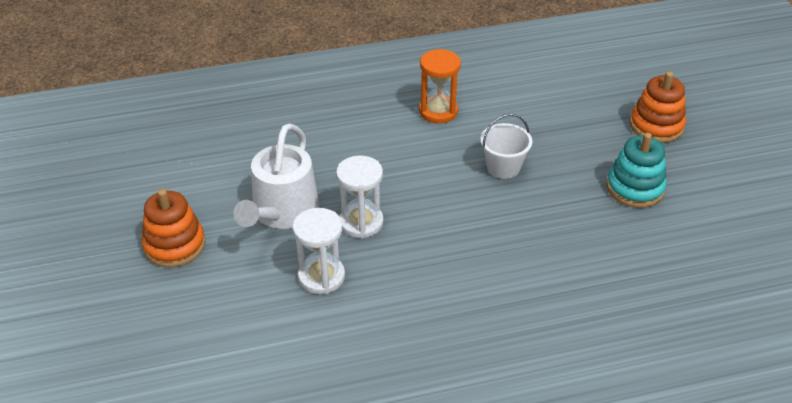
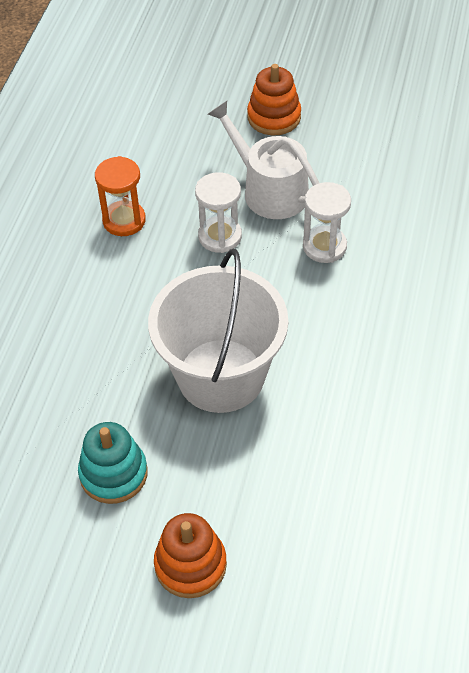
camera: 120 degrees right, 10 degrees up
white hourglass [293,208,345,294] -> white hourglass moved to [303,182,351,263]
orange hourglass [419,49,461,123] -> orange hourglass moved to [95,156,146,236]
white bucket [480,114,532,179] -> white bucket [148,249,288,413], size x2.25

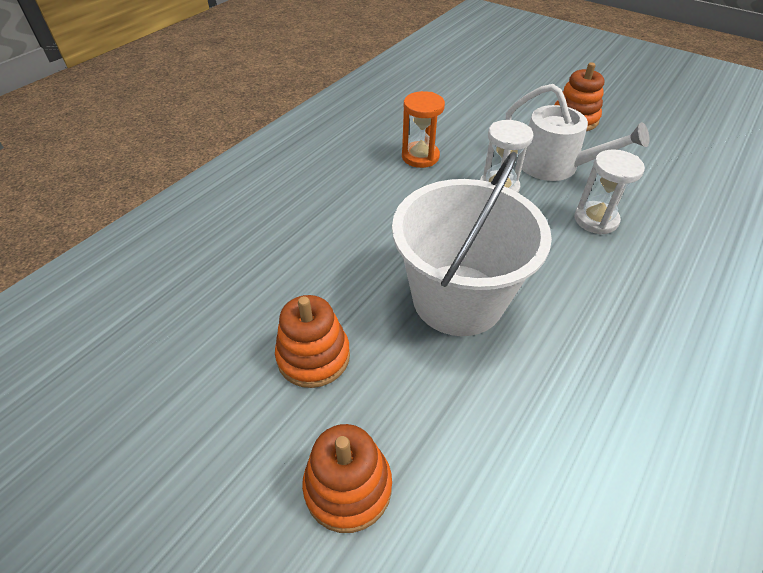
camera: 20 degrees right, 5 degrees down
turquoise stacking toy [78,422,148,504] -> orange stacking toy [275,295,350,388]
white watering can [208,101,319,219] -> white watering can turned 150 degrees clockwise [506,84,650,181]

